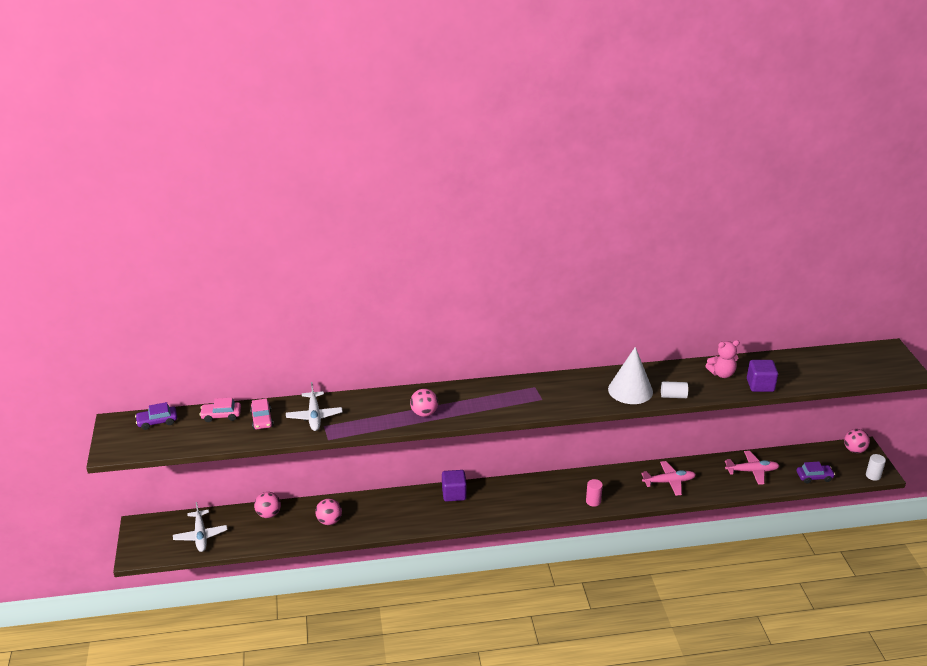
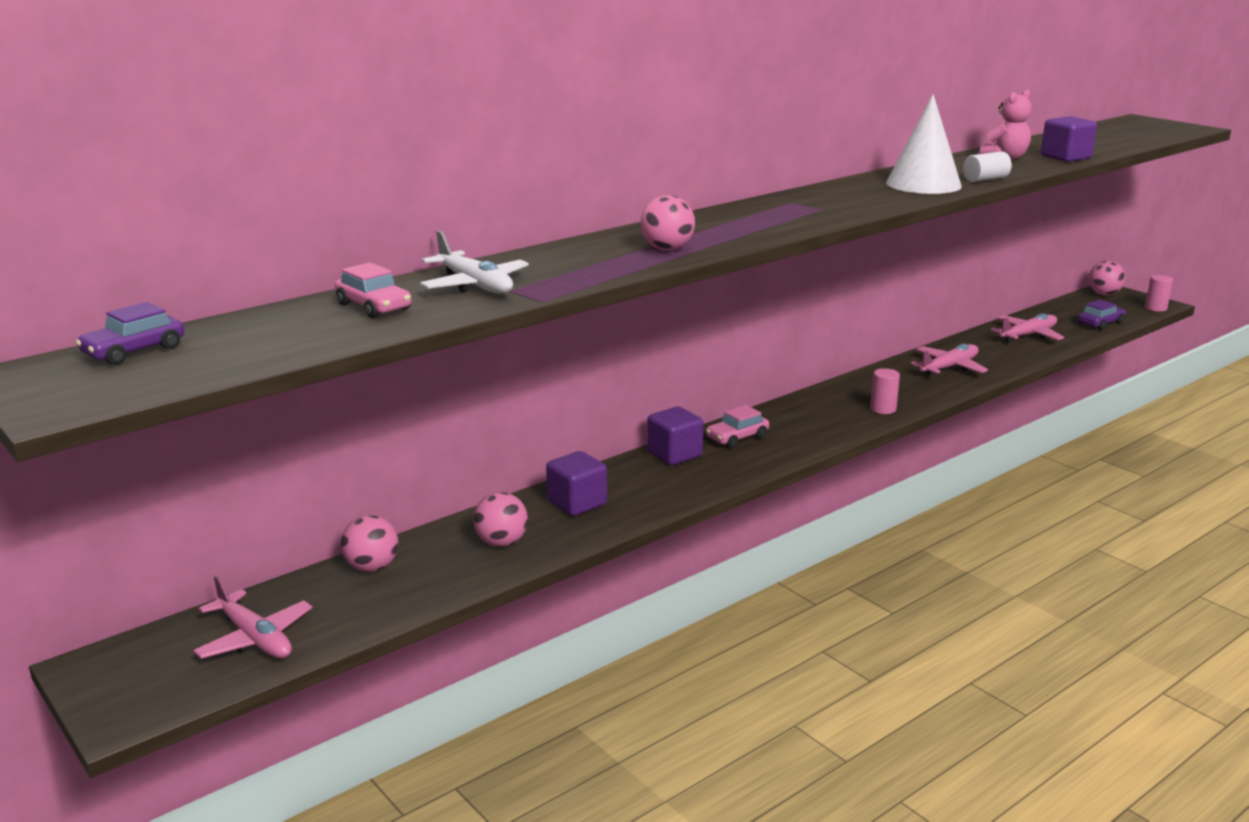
camera: 30 degrees left, 10 degrees down
white plane [173,502,227,552] -> pink plane [193,575,313,659]
pink car [200,398,241,422] -> pink car moved to [706,405,769,448]
white cylinder [866,454,886,481] -> pink cylinder [1145,275,1173,312]
none -> purple cube [546,451,607,516]

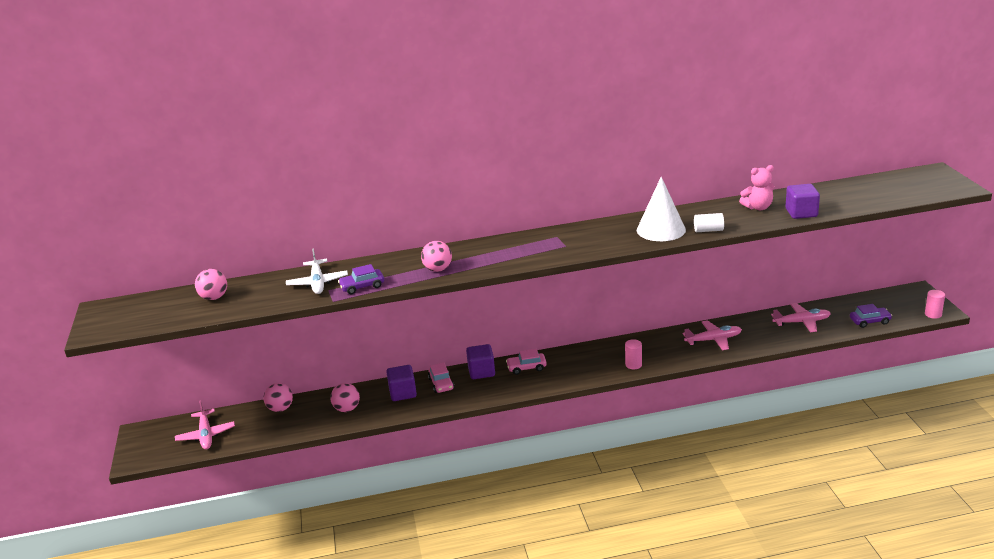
camera: 30 degrees right, 5 degrees up
purple car [76,302,184,365] -> purple car moved to [338,264,384,294]
pink car [335,262,412,318] -> pink car moved to [428,363,454,393]
pink ball [1089,261,1126,295] -> pink ball moved to [195,269,227,300]

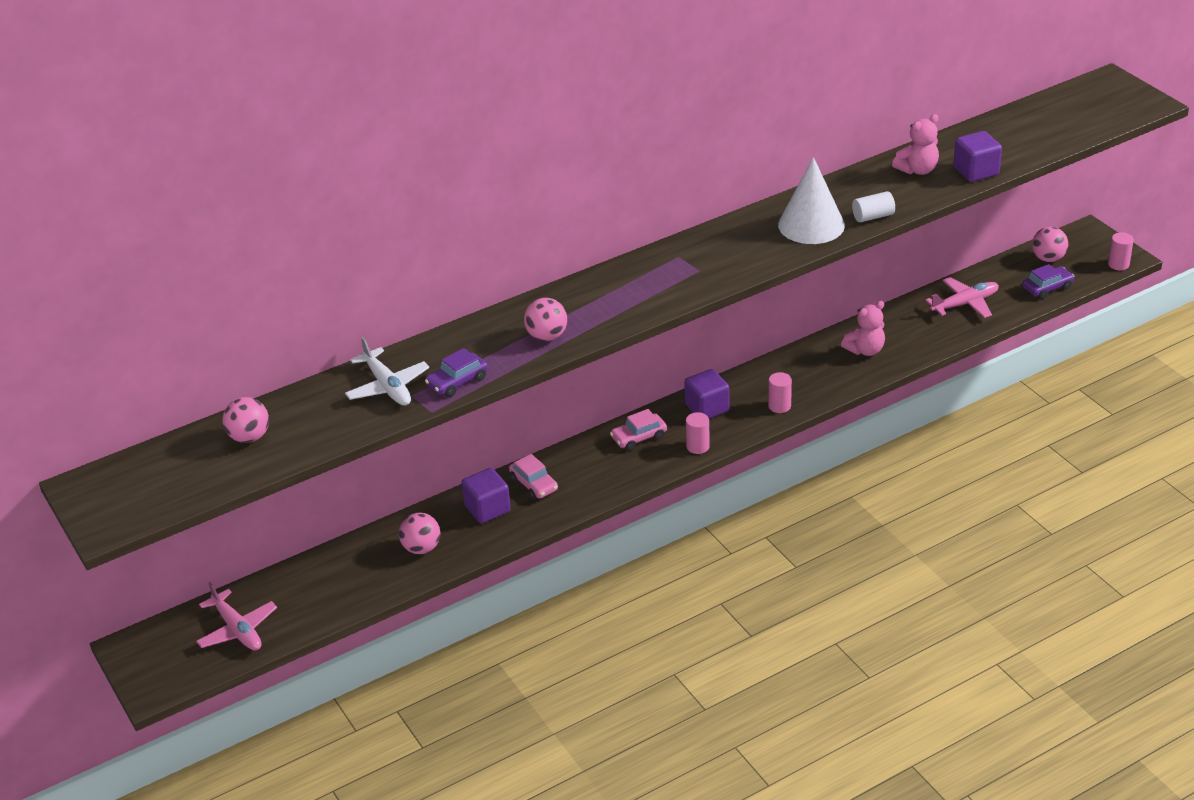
camera: 20 degrees left, 10 degrees up
pink ball [263,383,293,412] -> pink ball moved to [1032,227,1068,262]
purple cube [466,344,495,379] -> purple cube moved to [684,369,730,418]
pink plane [683,320,742,350] -> pink teddy bear [841,301,885,356]
none -> pink cylinder [686,412,710,454]

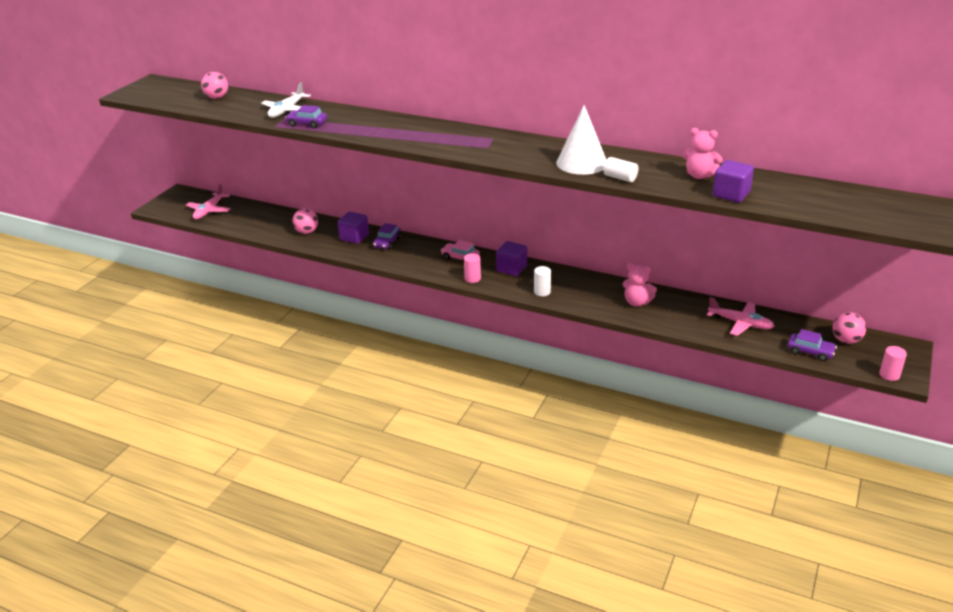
camera: 55 degrees right, 5 degrees down
pink car [509,454,558,500] -> purple car [373,223,401,250]
pink ball [524,298,567,341] -> none
pink cylinder [768,372,792,413] -> white cylinder [534,266,551,296]

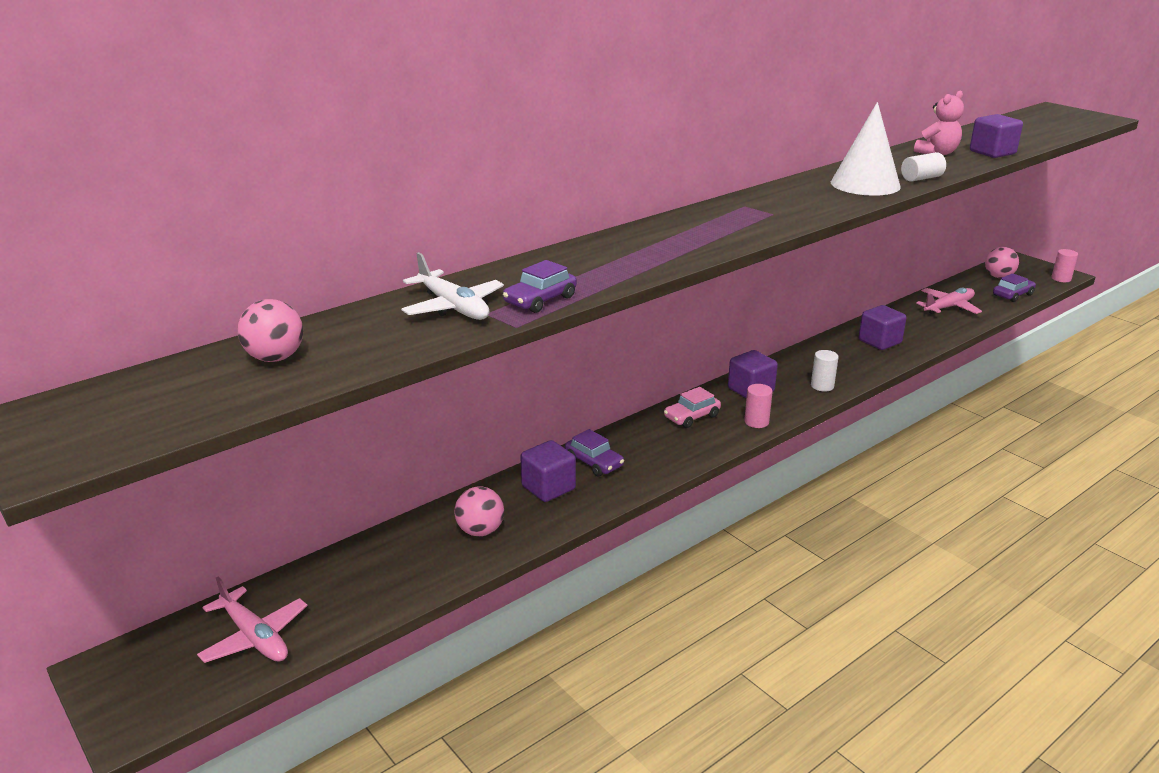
camera: 65 degrees left, 5 degrees down
pink teddy bear [622,263,657,306] -> purple cube [859,305,907,350]

